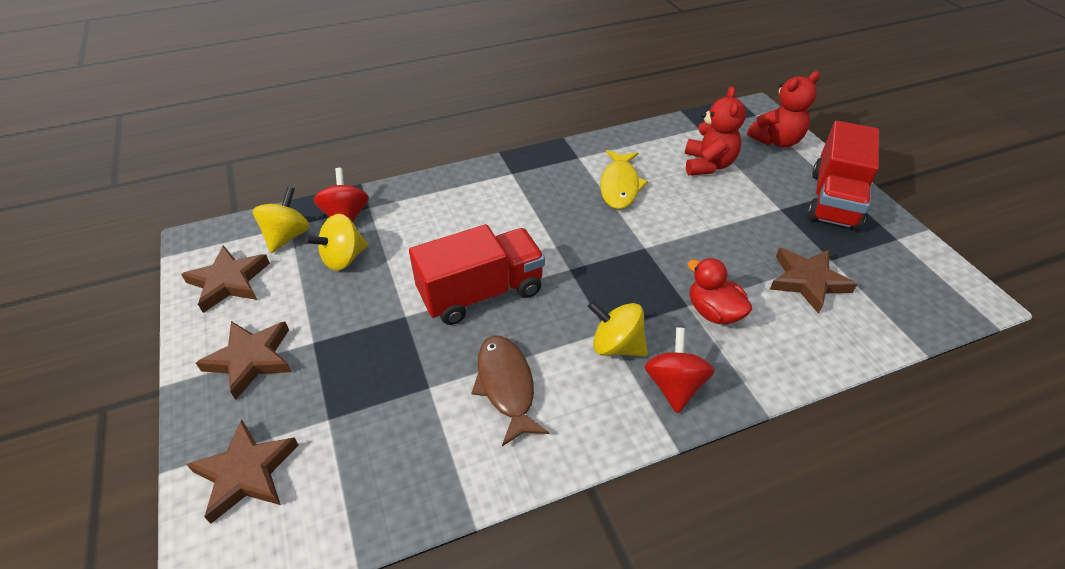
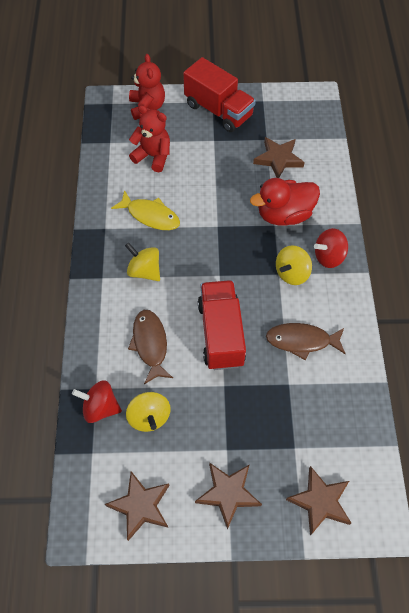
camera: 70 degrees left, 15 degrees up
yellow spinning top [253,187,310,253] -> yellow spinning top moved to [125,242,160,281]
red spinning top [645,328,715,414] -> red spinning top turned 45 degrees counterclockwise [314,228,348,268]
red duck [687,258,752,324] -> red duck [250,178,320,226], size x1.52
none -> brown fish [128,310,173,384]

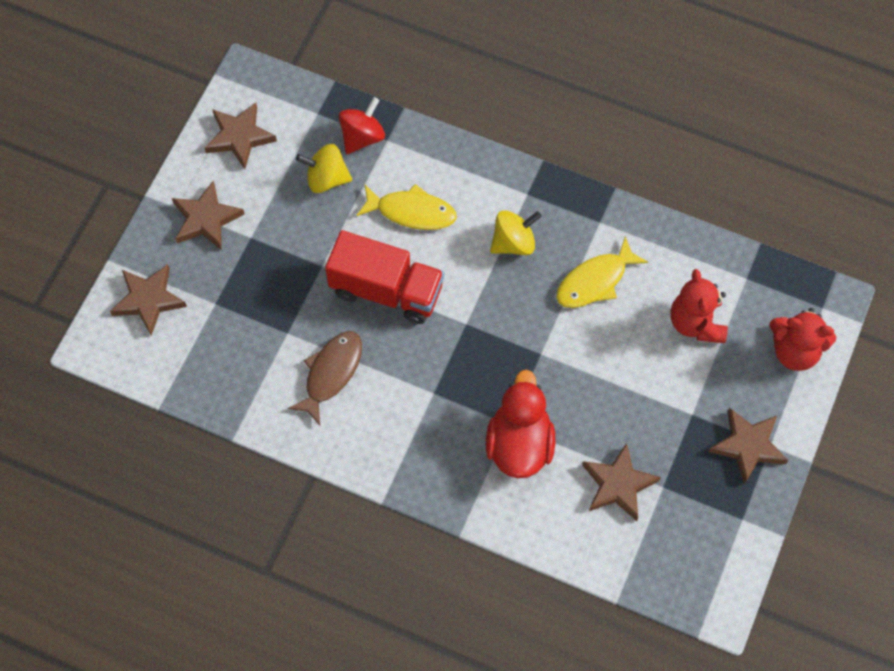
camera: 115 degrees right, 5 degrees up
brown fish [128,310,173,384] -> yellow fish [356,184,457,230]
red teddy bear [129,105,170,172] -> red teddy bear turned 120 degrees clockwise [671,269,728,343]
red truck [183,57,256,132] -> brown star [708,408,788,485]
yellow spinning top [276,245,312,285] -> none
red spinning top [314,228,348,268] -> none

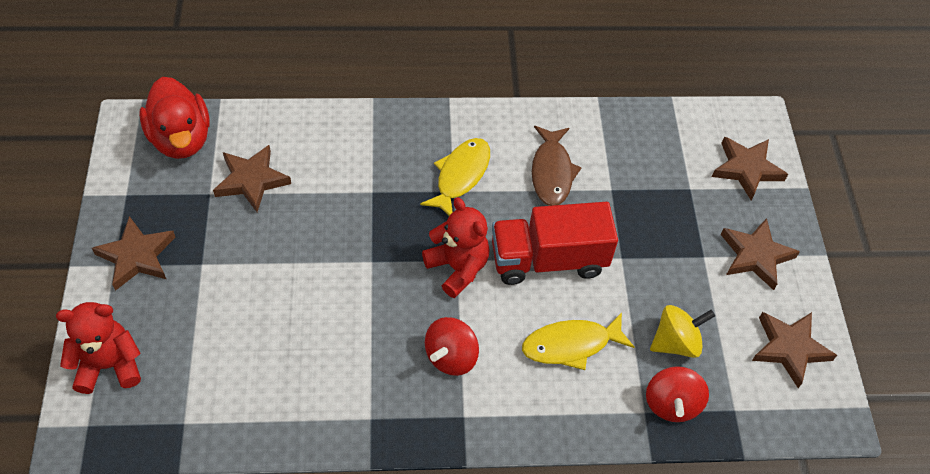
camera: 150 degrees right, 10 degrees down
red duck [486,369,555,478] -> red duck moved to [139,77,210,159]
yellow spinning top [490,210,542,255] -> red spinning top [425,317,479,376]
yellow fish [556,236,648,308] -> yellow fish moved to [420,138,490,216]
red teddy bear [671,269,728,343] -> red teddy bear moved to [422,197,489,298]

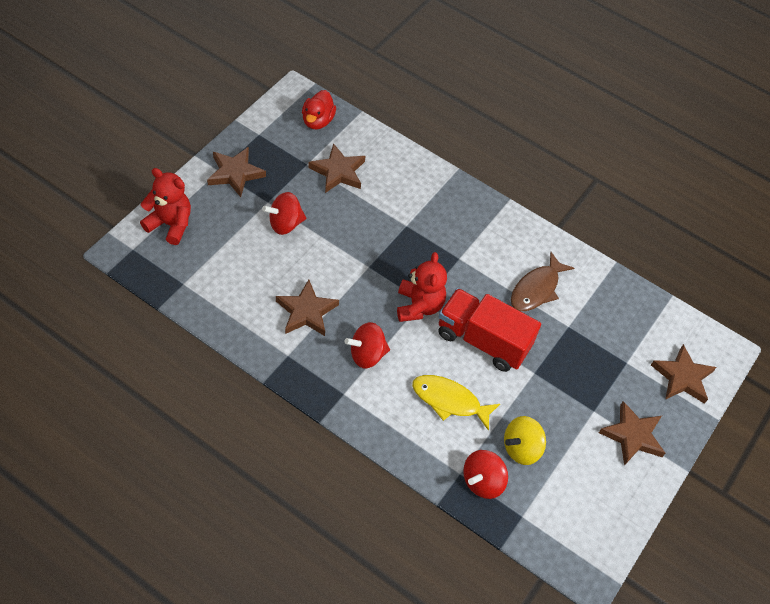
camera: 35 degrees right, 0 degrees up
red duck [139,77,210,159] -> red duck [302,90,336,130], size x0.66
yellow fish [420,138,490,216] -> none
yellow spinning top [650,305,715,358] -> yellow spinning top turned 135 degrees clockwise [504,416,546,465]
brown star [752,312,837,388] -> brown star moved to [276,280,339,336]
none -> red spinning top [262,192,306,235]

